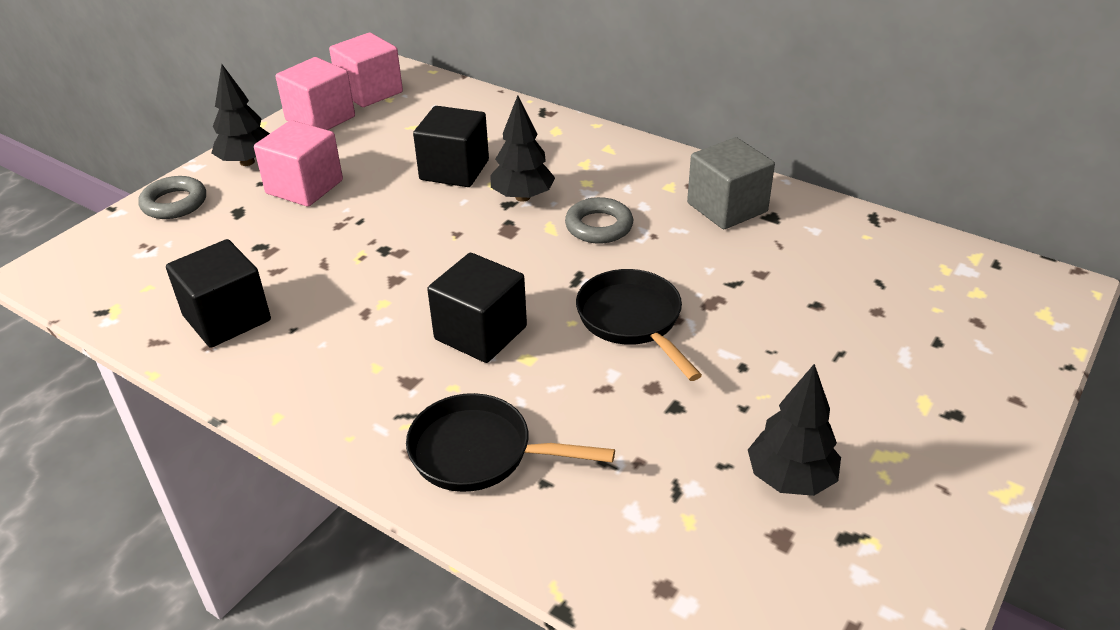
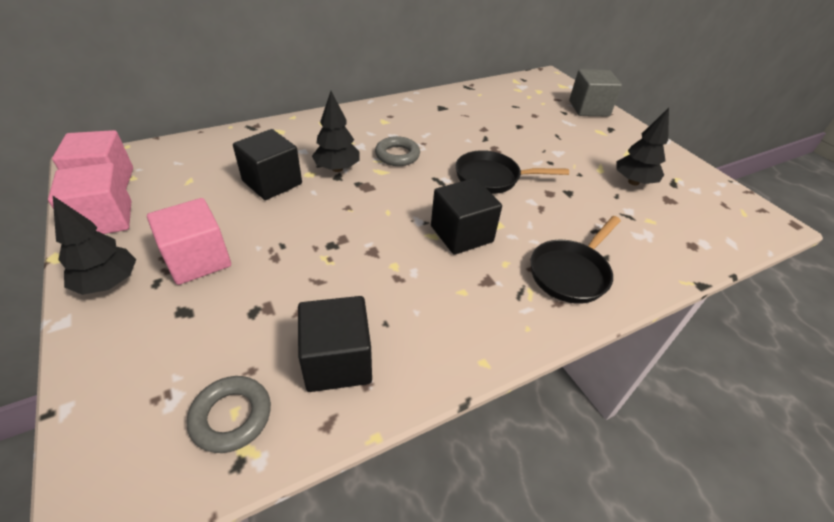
camera: 65 degrees left, 5 degrees up
grey ring [138,176,206,219] -> grey ring moved to [187,376,271,453]
grey cube [687,137,775,229] -> grey cube moved to [569,69,622,117]

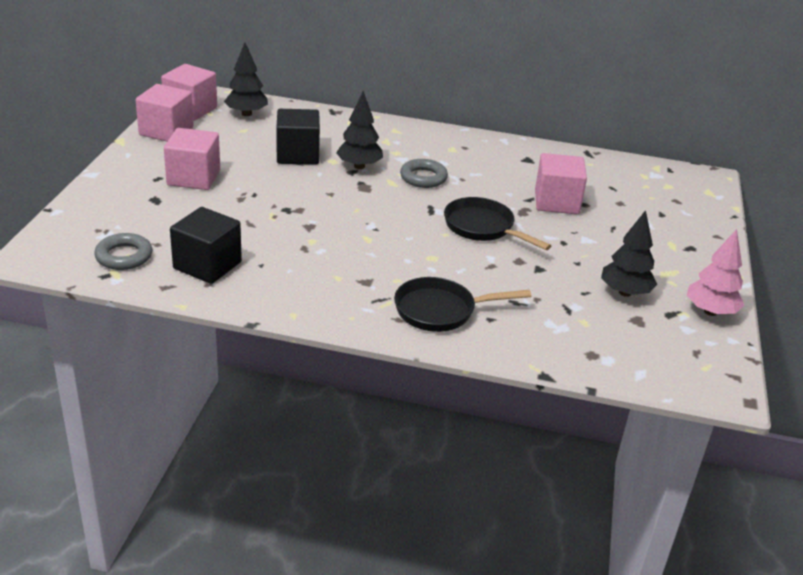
camera: 40 degrees right, 10 degrees down
black tree [53,196,136,295] -> black tree moved to [224,42,268,116]
black cube [431,178,502,255] -> none
grey cube [569,69,622,117] -> none
none -> pink cube [535,153,587,214]
none -> pink tree [687,229,744,316]

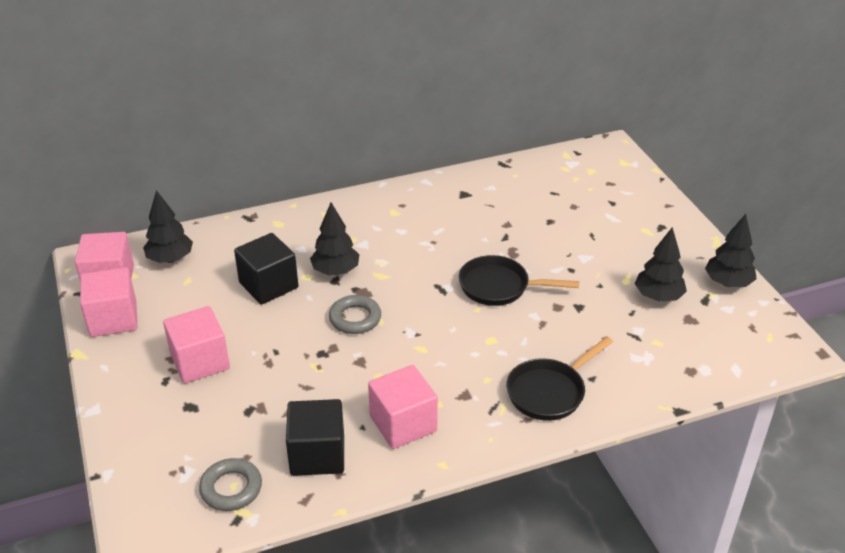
camera: 30 degrees left, 5 degrees up
grey ring [400,159,448,188] -> grey ring moved to [329,295,381,334]
pink cube [535,153,587,214] -> pink cube moved to [368,365,438,449]
pink tree [687,229,744,316] -> black tree [705,214,757,287]

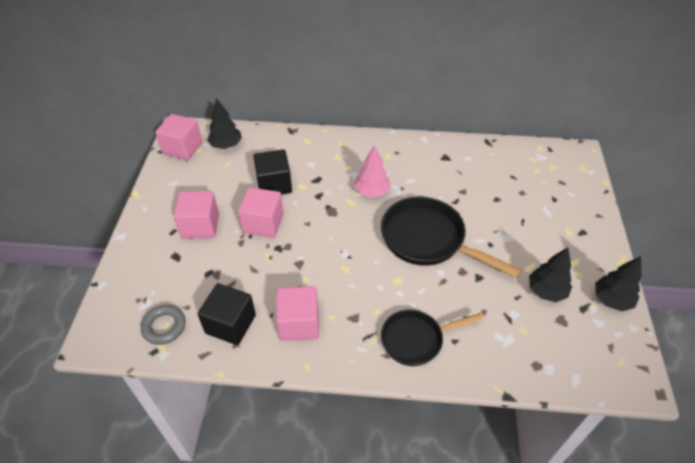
camera: 25 degrees right, 10 degrees up
pink cube [80,267,137,337] -> pink cube moved to [238,187,284,238]
black tree [310,203,359,275] -> none
grey ring [329,295,381,334] -> none
black pan [459,255,579,306] -> black pan [381,197,521,278], size x1.56
none -> pink tree [354,145,391,198]

